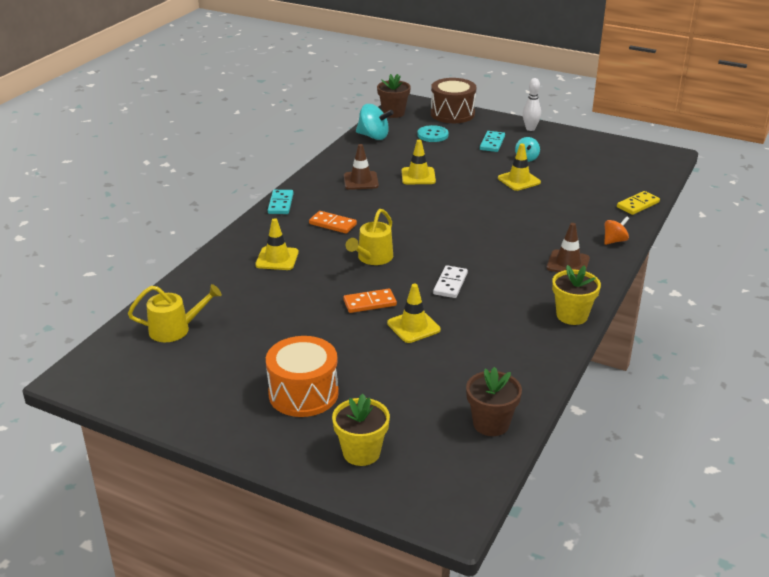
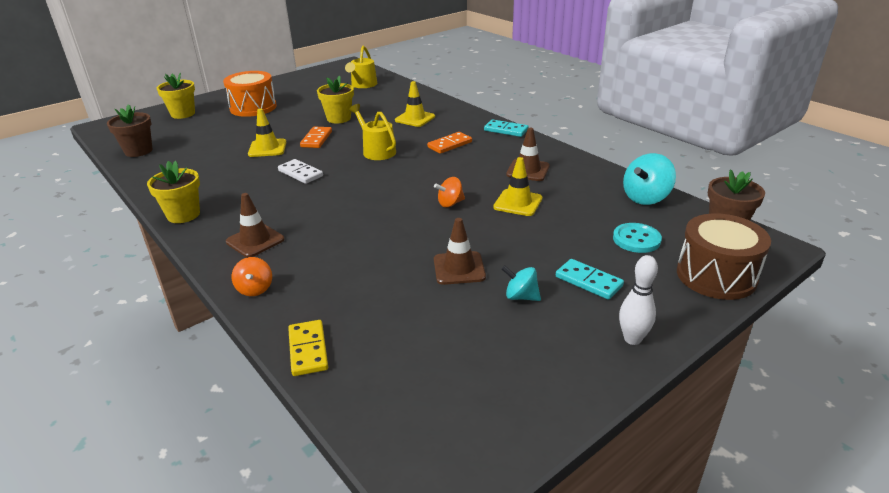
camera: 115 degrees right, 0 degrees up
yellow traffic cone [498,144,541,191] -> brown traffic cone [434,218,486,285]
none -> yellow flower pot [317,75,354,124]
none -> orange spinning top [434,177,465,207]

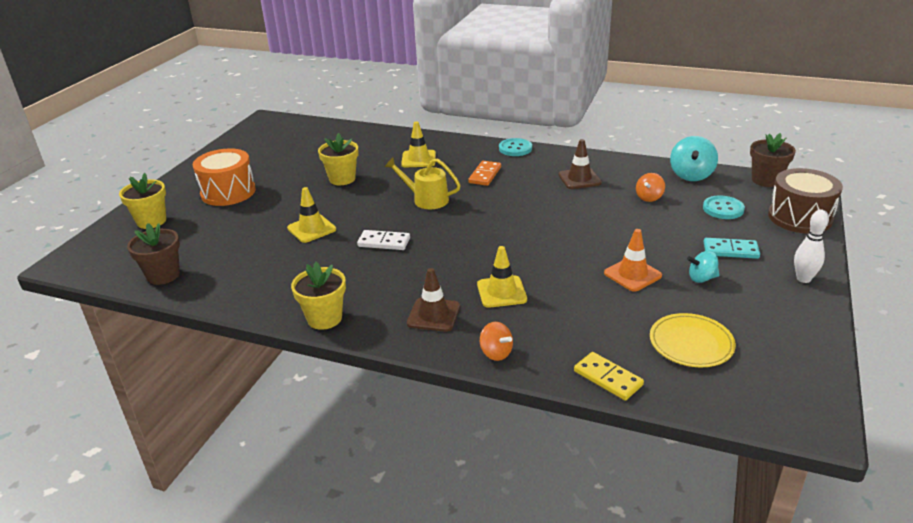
camera: 30 degrees left, 0 degrees up
orange domino [300,126,332,148] -> none
yellow watering can [345,46,377,88] -> none
orange spinning top [434,177,465,207] -> orange spinning top moved to [636,173,665,202]
brown traffic cone [434,218,486,285] -> orange traffic cone [604,229,662,292]
turquoise domino [484,119,529,137] -> turquoise button [499,138,532,156]
yellow traffic cone [493,157,542,216] -> yellow traffic cone moved to [477,246,527,308]
none -> yellow plate [650,313,736,367]

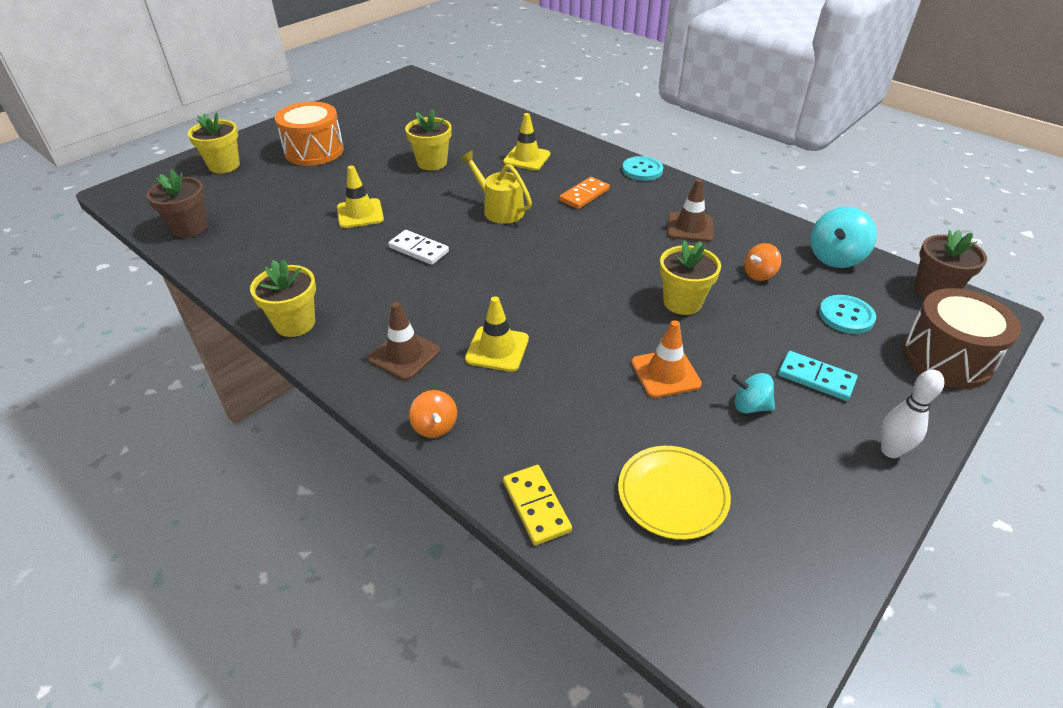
camera: 20 degrees right, 10 degrees up
none -> yellow flower pot [660,240,721,315]

